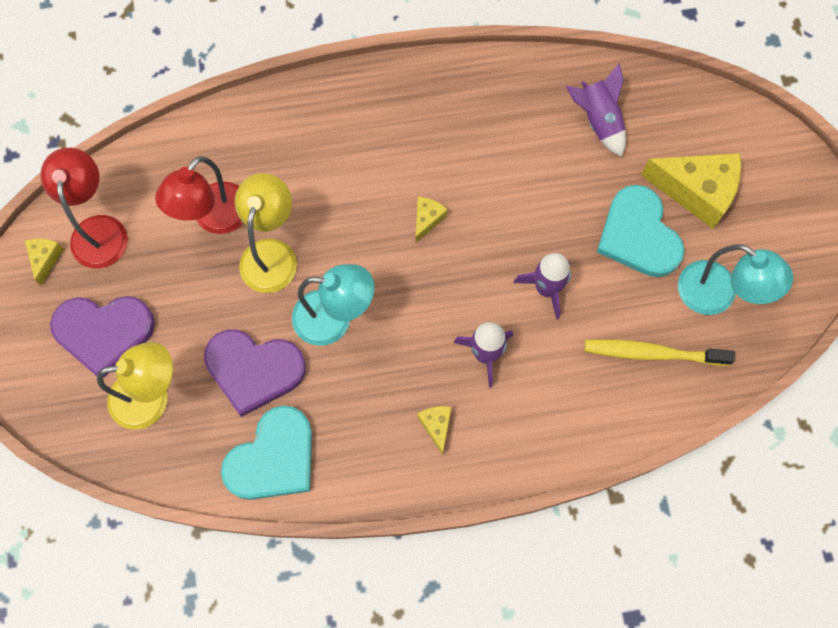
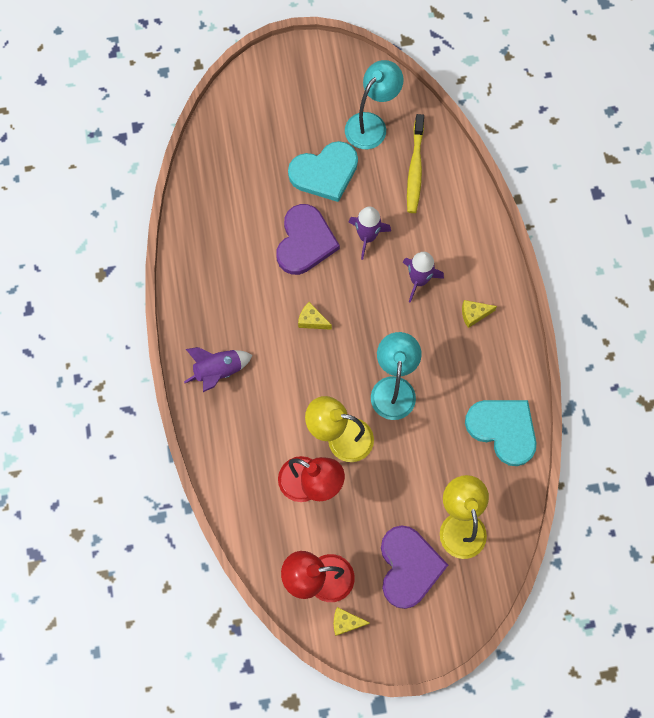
camera: 90 degrees left, 0 degrees up
purple heart [204,330,306,417] -> purple heart moved to [276,204,340,275]
purple rocket [566,64,626,157] -> purple rocket moved to [184,347,253,392]
yellow cheese [641,153,741,229] -> none

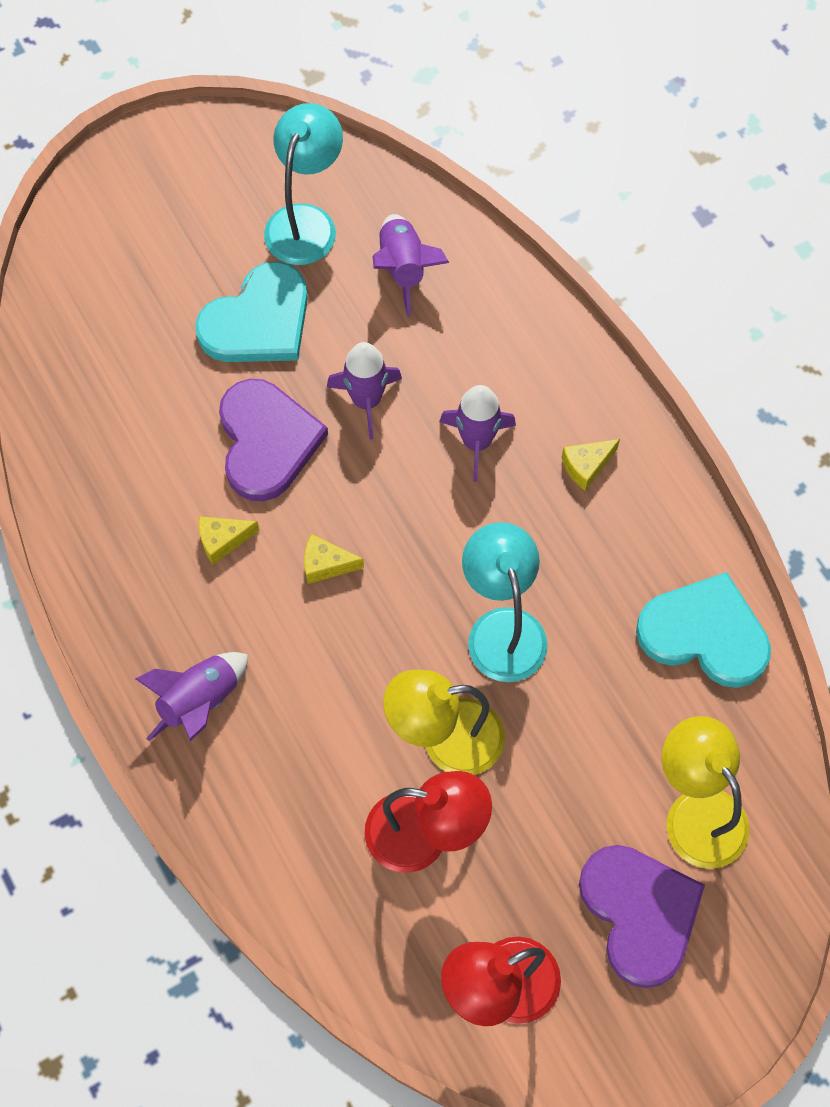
camera: 20 degrees left, 5 degrees down
yellow cheese [334,607,370,636] -> yellow cheese moved to [199,516,259,565]
yellow toothbrush [407,114,424,213] -> purple rocket [372,214,449,316]

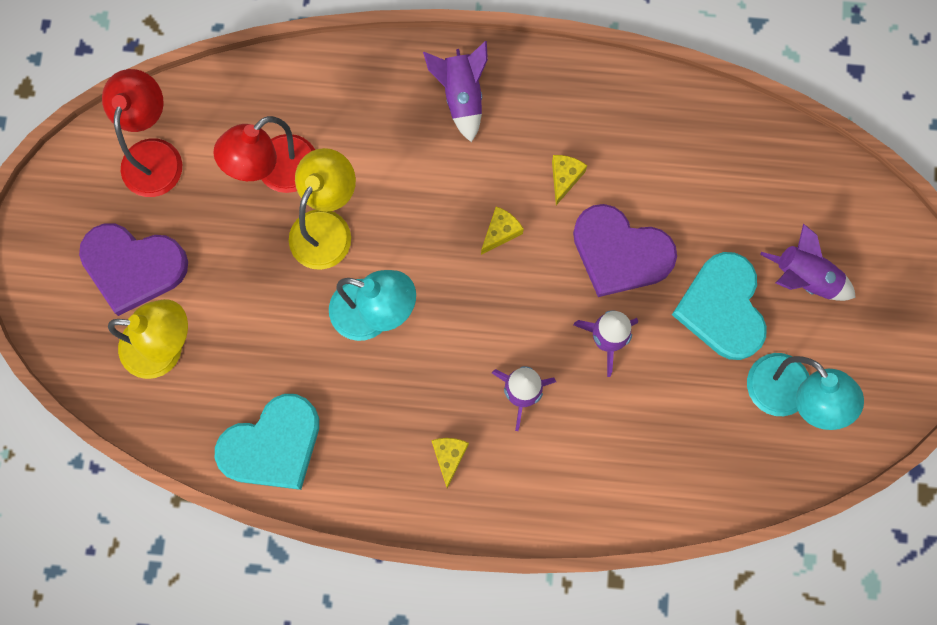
camera: 125 degrees right, 10 degrees up
purple rocket [372,214,449,316] -> purple rocket moved to [760,223,856,301]

